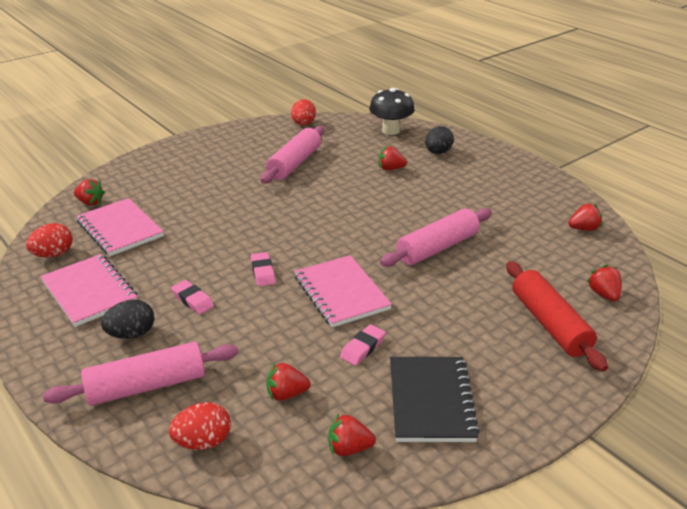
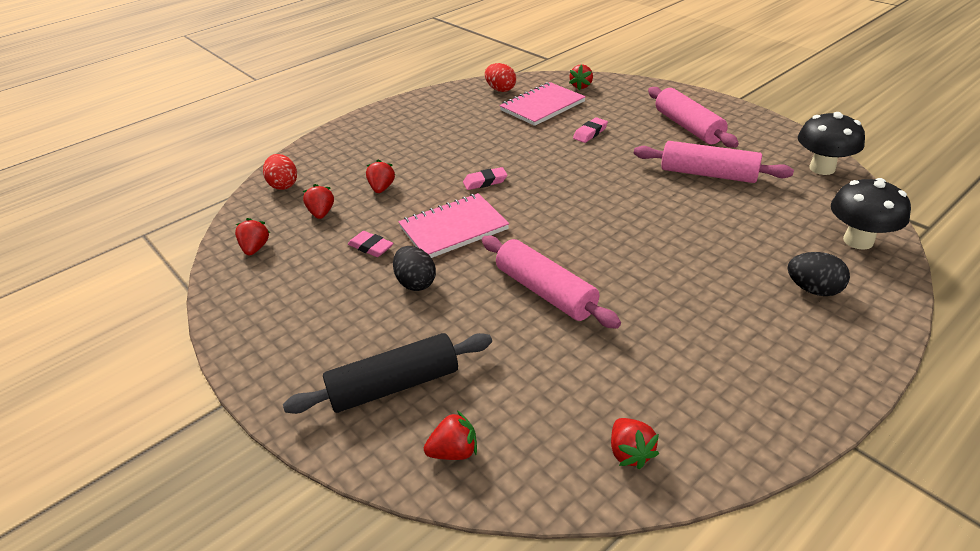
camera: 90 degrees right, 5 degrees up
pink notebook [40,254,137,327] -> none
pink rolling pin [43,342,238,406] -> pink rolling pin moved to [648,87,739,148]
black egg [101,299,154,339] -> black egg moved to [393,246,436,291]
pink eraser [171,280,214,314] -> pink eraser moved to [573,117,608,143]
red egg [291,99,316,126] -> black mushroom [798,112,865,175]
red strawberry [379,146,407,170] -> red strawberry moved to [366,160,395,193]
black notebook [390,357,480,442] -> none
red rolling pin [506,261,608,372] -> black rolling pin [283,333,492,414]

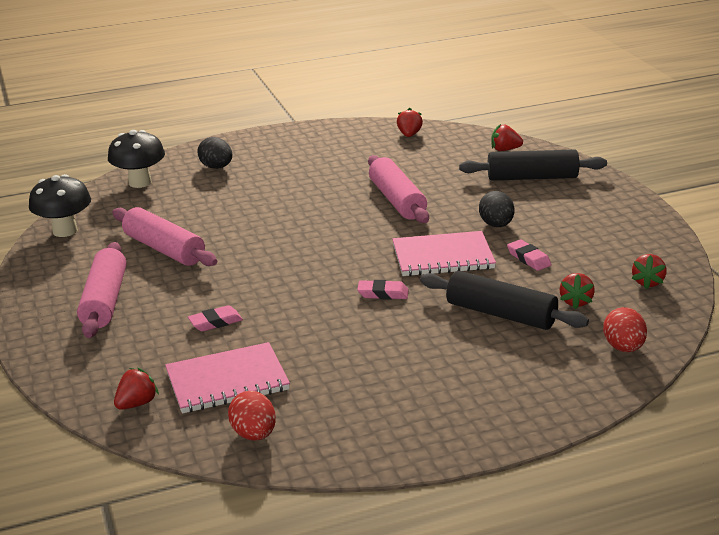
camera: 160 degrees left, 10 degrees down
red strawberry [366,160,395,193] -> black rolling pin [420,271,589,330]

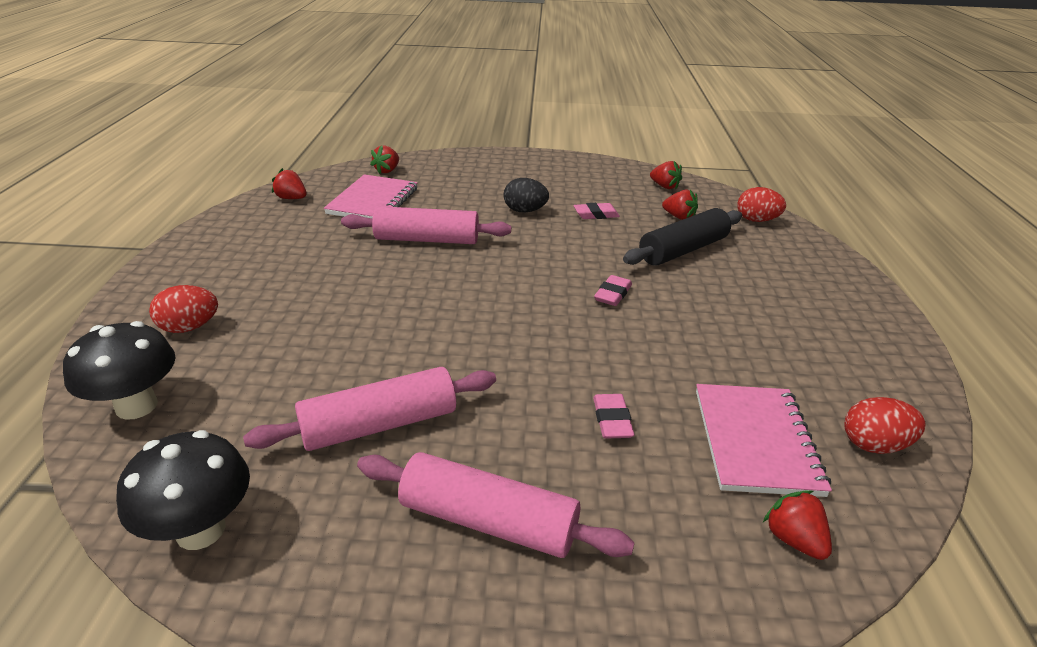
camera: 70 degrees left, 5 degrees up
black egg [197,137,232,169] -> red egg [149,285,218,333]
pink notebook [392,231,496,276] -> pink notebook moved to [324,174,418,218]
black rolling pin [459,150,607,181] -> none

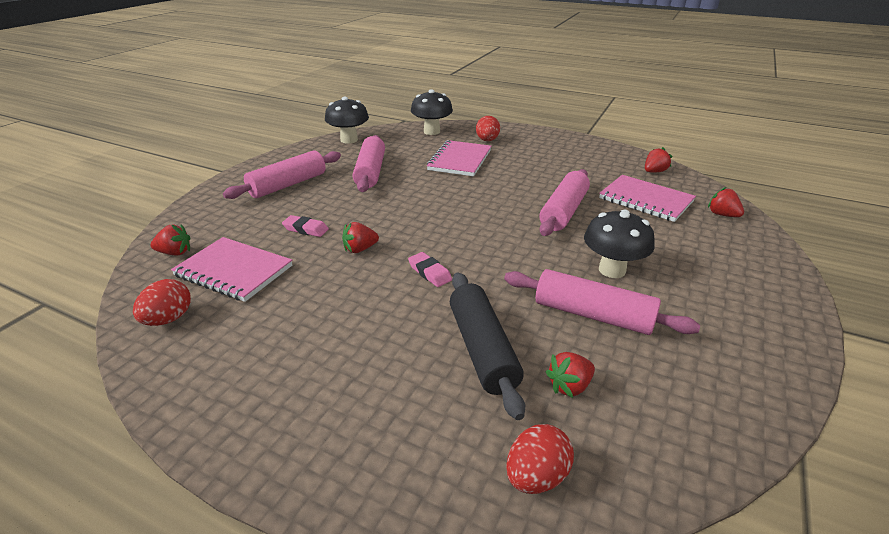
camera: 115 degrees right, 0 degrees up
black egg [504,178,549,212] -> black mushroom [584,210,655,278]
pink eraser [574,203,620,219] -> pink rolling pin [504,269,700,335]
red strawberry [650,161,682,189] -> red strawberry moved to [342,222,379,253]
none -> pink notebook [427,140,491,176]

